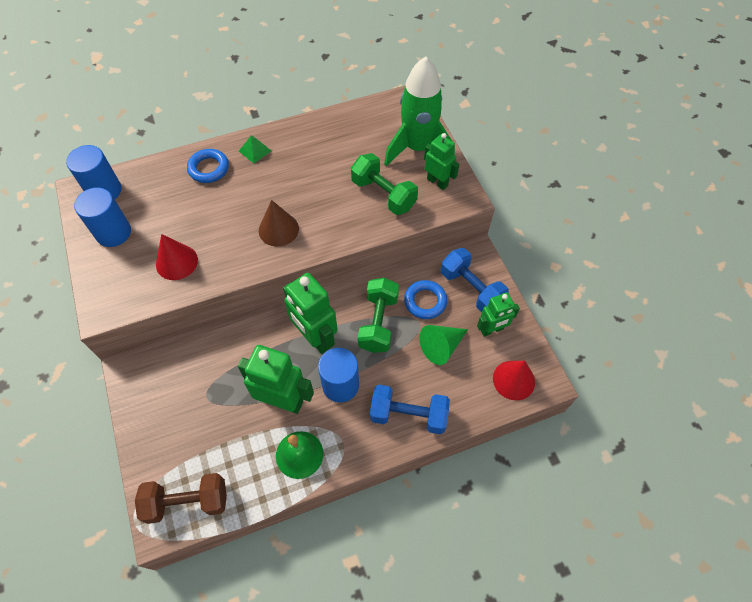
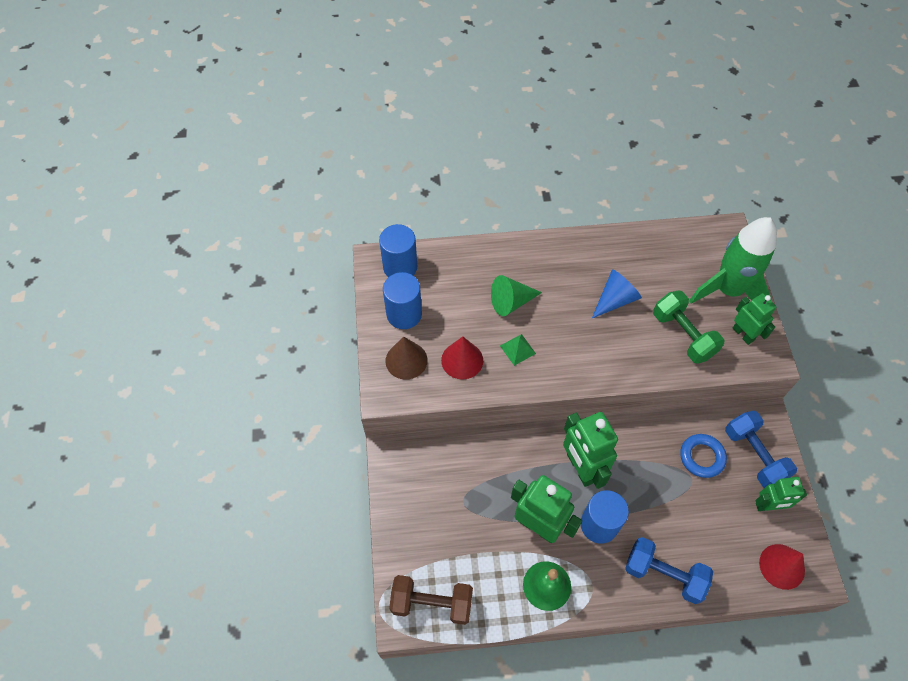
camera: 15 degrees right, 0 degrees up
blue ring [187,149,229,183] -> none
green pyramid [239,135,271,163] -> green pyramid moved to [500,334,536,366]
brown cone [259,200,299,247] -> brown cone moved to [386,337,427,380]
green dumbbell [358,278,399,353] -> none
green cone [419,325,468,365] -> green cone moved to [491,275,542,316]
none -> blue cone [592,269,642,318]

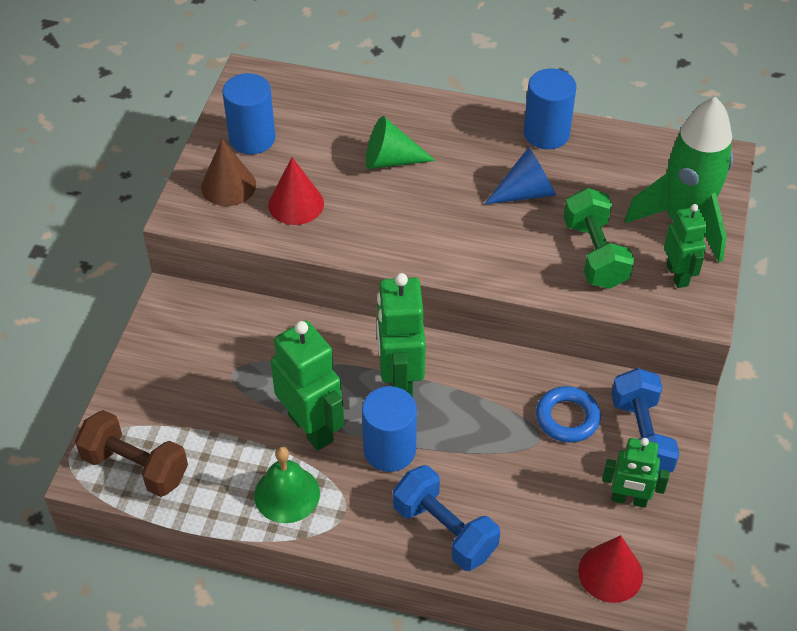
camera: 20 degrees right, 10 degrees down
blue cylinder [379,224,417,277] -> blue cylinder moved to [524,68,577,149]
green pyramid [500,334,536,366] -> none

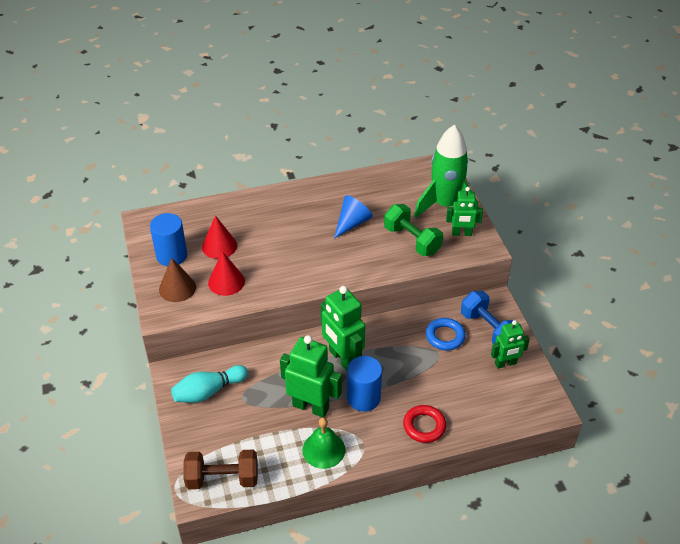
camera: 30 degrees left, 5 degrees down
green cone [366,116,436,169] -> none
blue dumbbell [393,465,500,571] -> red ring [403,405,446,443]
blue cylinder [524,68,577,149] -> none
red cone [578,535,643,603] -> red cone moved to [202,215,237,259]
green robot [664,204,707,288] -> green robot turned 135 degrees clockwise [446,187,483,236]
none -> turquoise bowling pin [171,365,248,403]

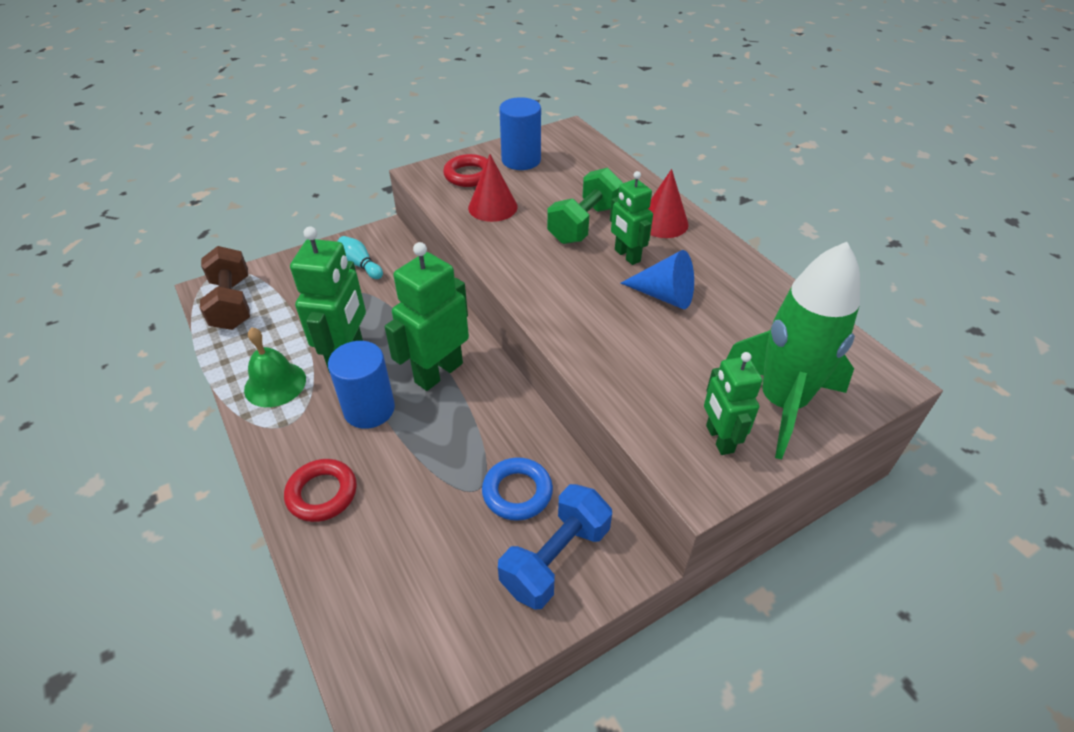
camera: 75 degrees right, 0 degrees up
brown cone [159,258,196,302] -> red ring [443,154,487,187]
turquoise bowling pin [171,365,248,403] -> turquoise bowling pin [337,236,383,279], size x0.66
red cone [202,215,237,259] -> red cone moved to [648,169,689,238]
green dumbbell [384,204,443,256] -> green dumbbell moved to [547,168,623,244]
green robot [491,320,530,369] -> green robot moved to [610,171,653,265]

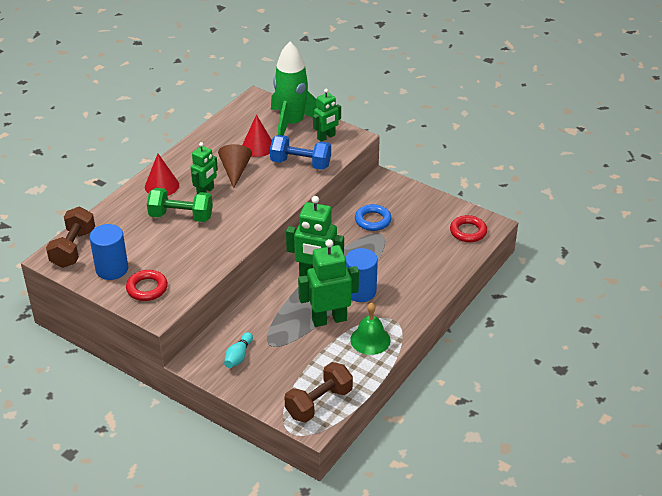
camera: 115 degrees left, 5 degrees down
red ring [284,459,357,522] -> red ring moved to [450,215,487,242]
red cone [468,154,518,222] -> red cone moved to [242,115,272,157]
blue dumbbell [498,484,612,610] -> blue dumbbell moved to [270,135,331,170]
blue cone [621,250,694,309] -> brown cone [218,144,252,188]
none -> brown dumbbell [46,207,95,268]

